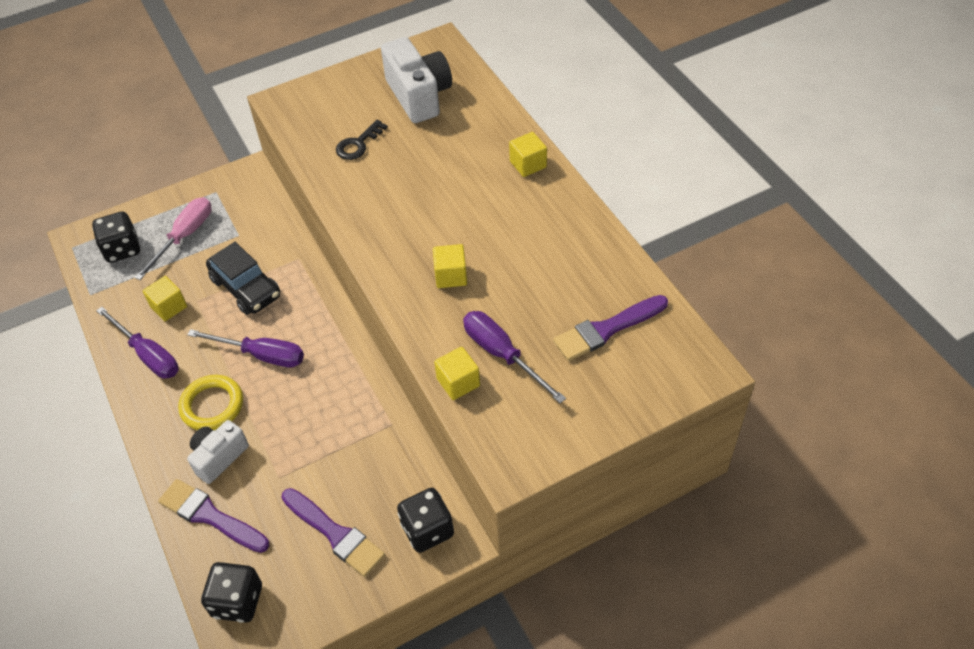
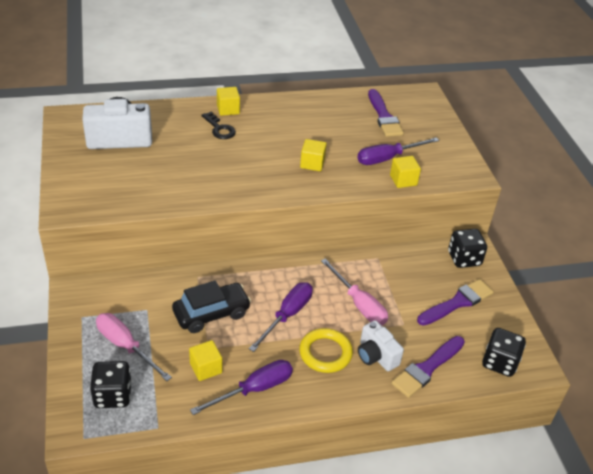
camera: 80 degrees left, 10 degrees down
black key [336,120,388,160] -> black key moved to [202,112,236,139]
none -> pink screwdriver [321,259,388,325]

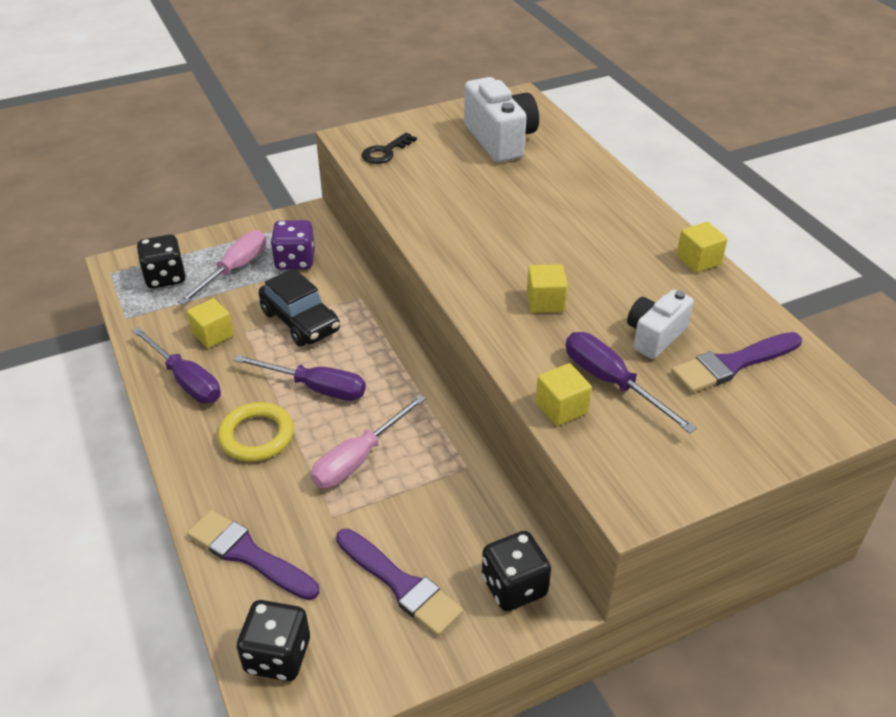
camera: 80 degrees right, 0 degrees up
black key [202,112,236,139] -> black key moved to [362,132,417,164]
yellow cube [217,87,240,116] -> yellow cube moved to [676,222,728,273]
white camera [358,320,404,371] -> white camera moved to [627,289,694,359]
none -> purple dice [270,220,315,270]

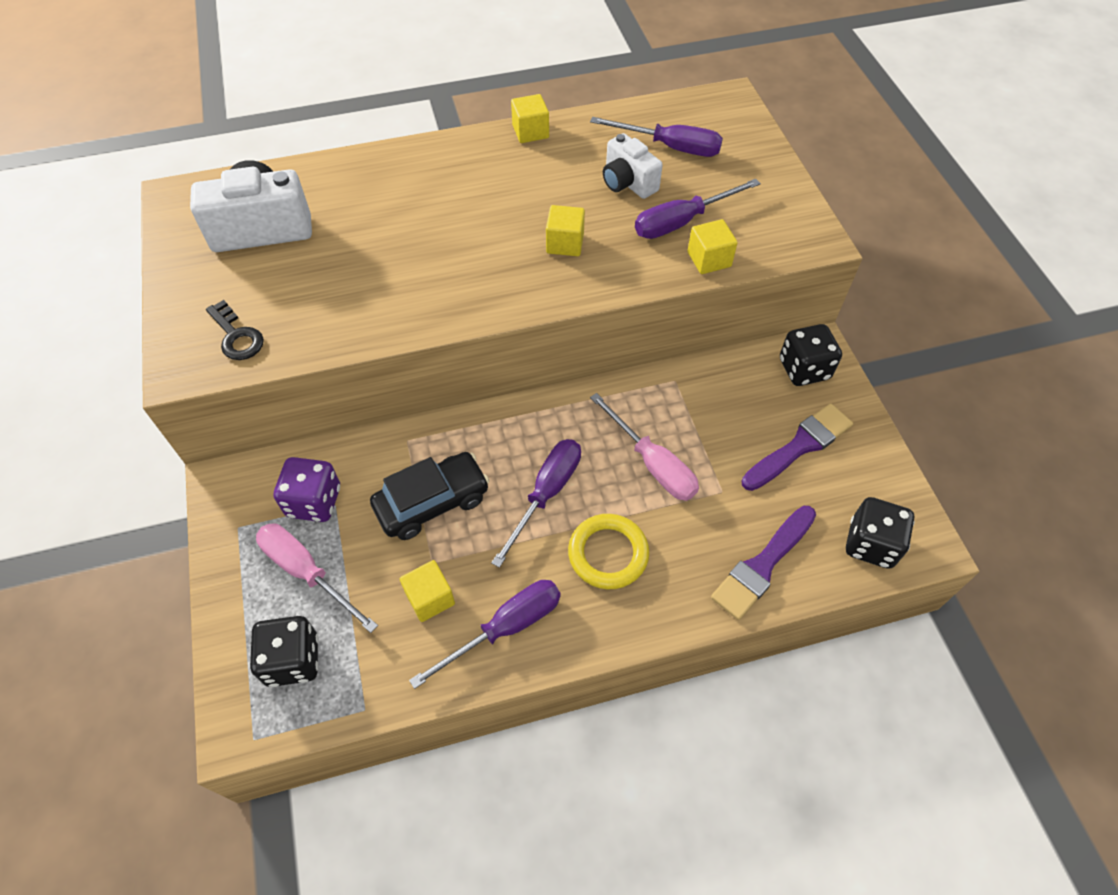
camera: 80 degrees left, 15 degrees up
purple brush [671,332,802,393] -> purple screwdriver [590,117,723,157]

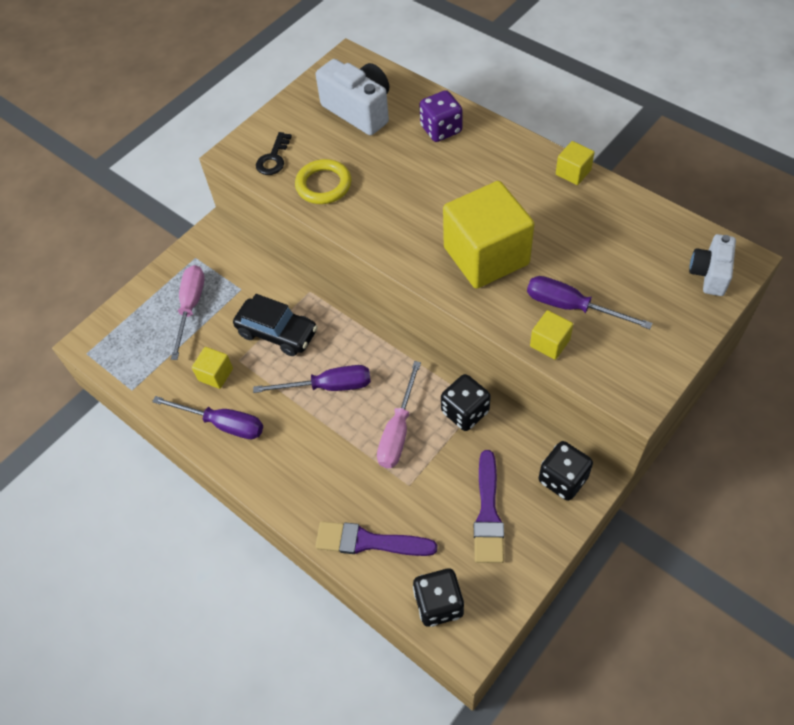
camera: 60 degrees right, 0 degrees up
black dice [250,616,319,687] -> black dice moved to [441,374,491,431]
purple dice [274,457,340,522] -> purple dice moved to [419,90,463,142]
yellow cube [546,205,585,256] -> yellow cube [443,181,534,289], size x2.30
yellow ring [568,514,649,589] -> yellow ring moved to [295,159,351,204]
purple screwdriver [590,117,723,157] -> none
white camera [603,133,663,199] -> white camera moved to [689,234,736,296]
purple brush [741,403,853,491] -> purple brush turned 75 degrees clockwise [474,450,504,563]

